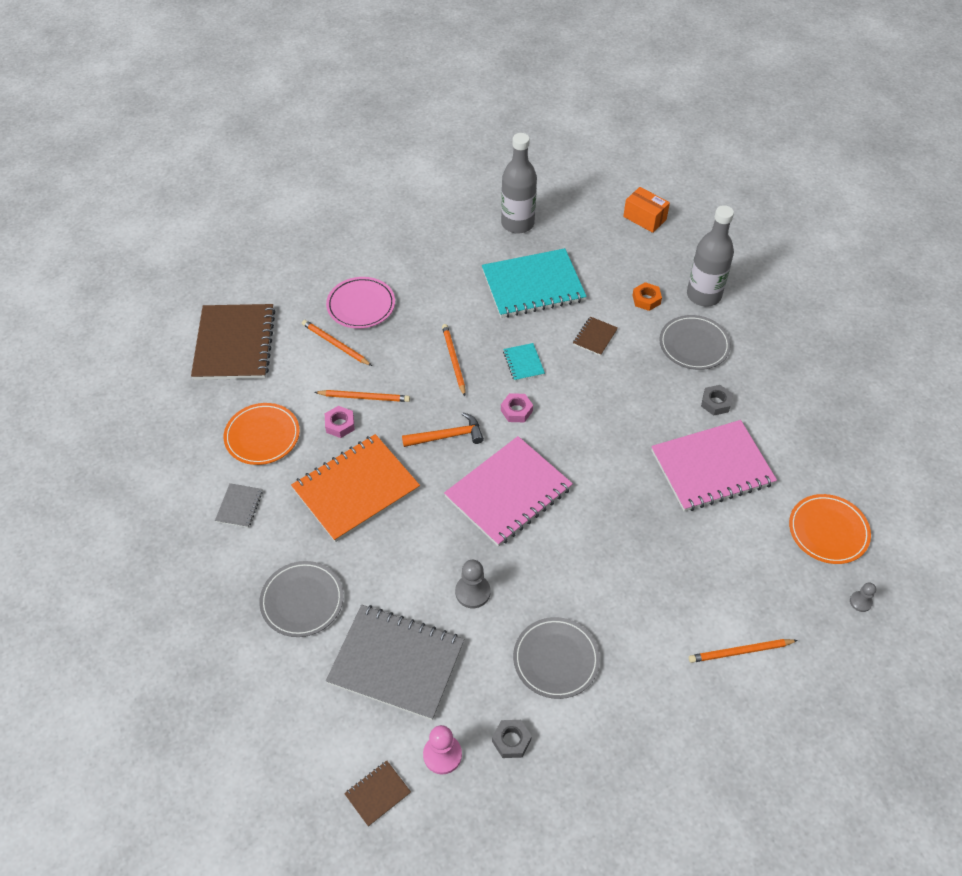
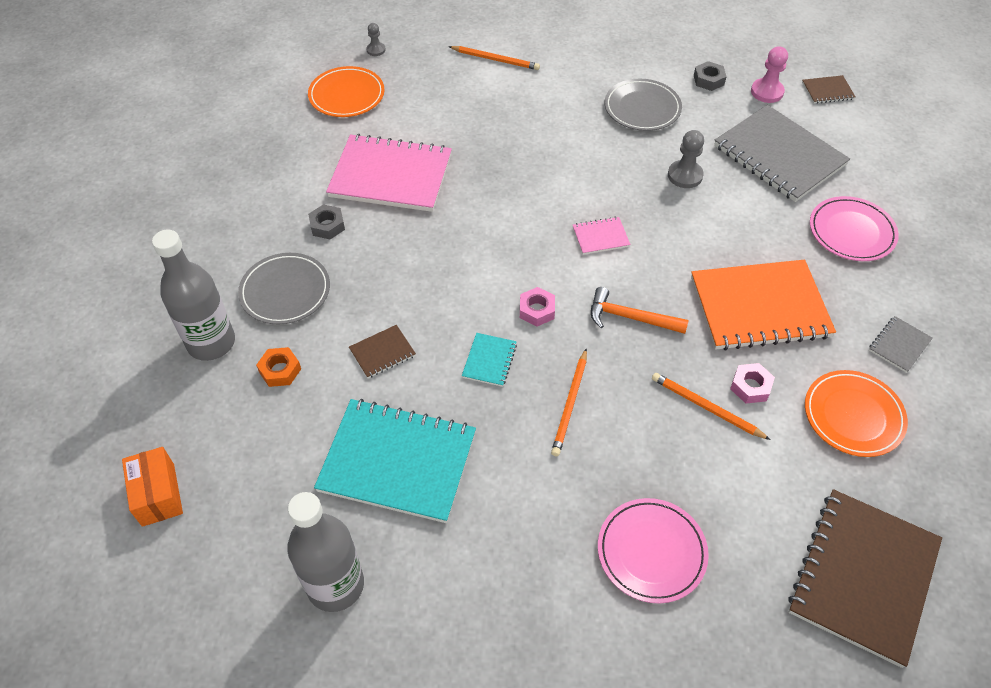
camera: 150 degrees left, 0 degrees up
grey plate [259,561,344,637] -> pink plate [810,196,899,261]
orange pencil [302,320,372,366] -> none
pink notebook [444,436,573,547] -> pink notebook [573,217,630,255], size x0.43

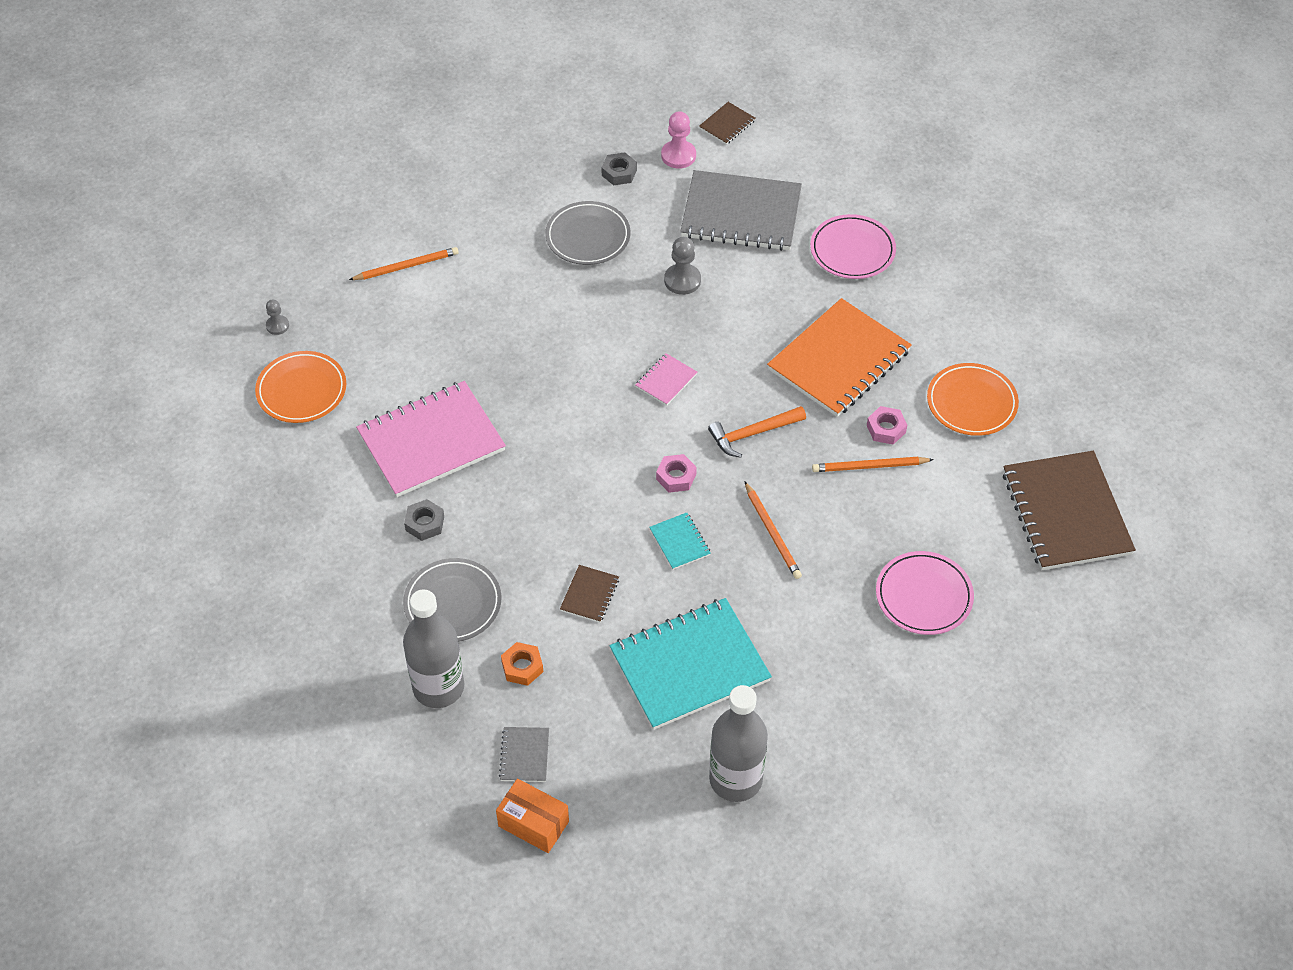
camera: 40 degrees left, 0 degrees up
grey notebook [869,316,933,373] -> grey notebook moved to [499,727,549,782]

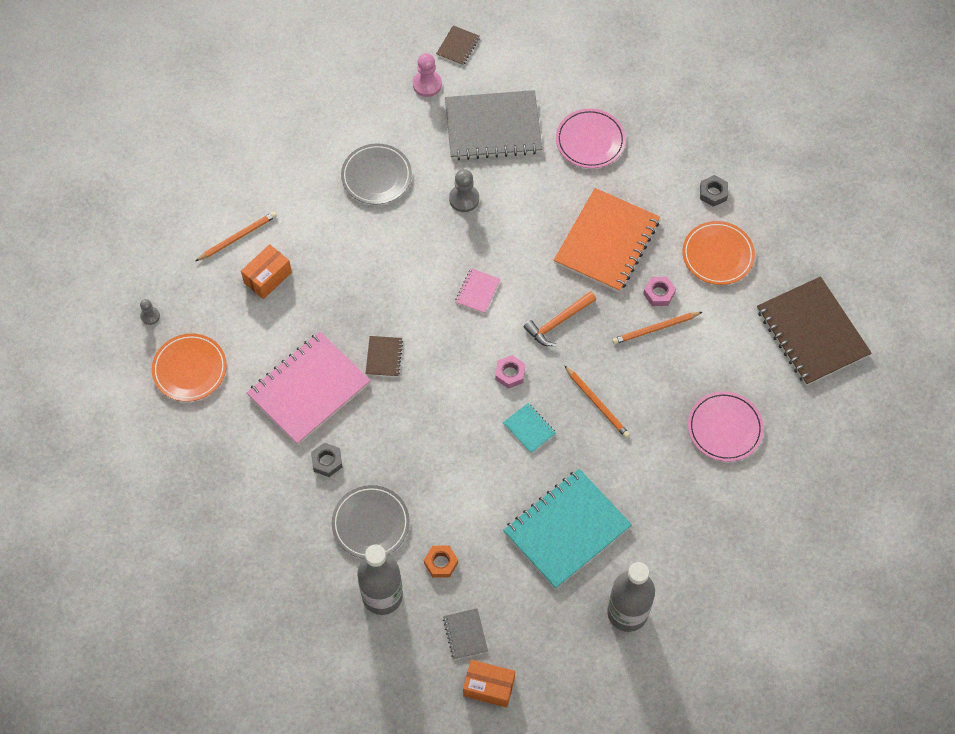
camera: 15 degrees left, 10 degrees up
brown notebook [560,565,619,623] -> brown notebook moved to [365,336,403,377]
grey nut [601,152,637,185] -> grey nut moved to [700,175,728,207]
none -> orange box [241,244,292,299]

